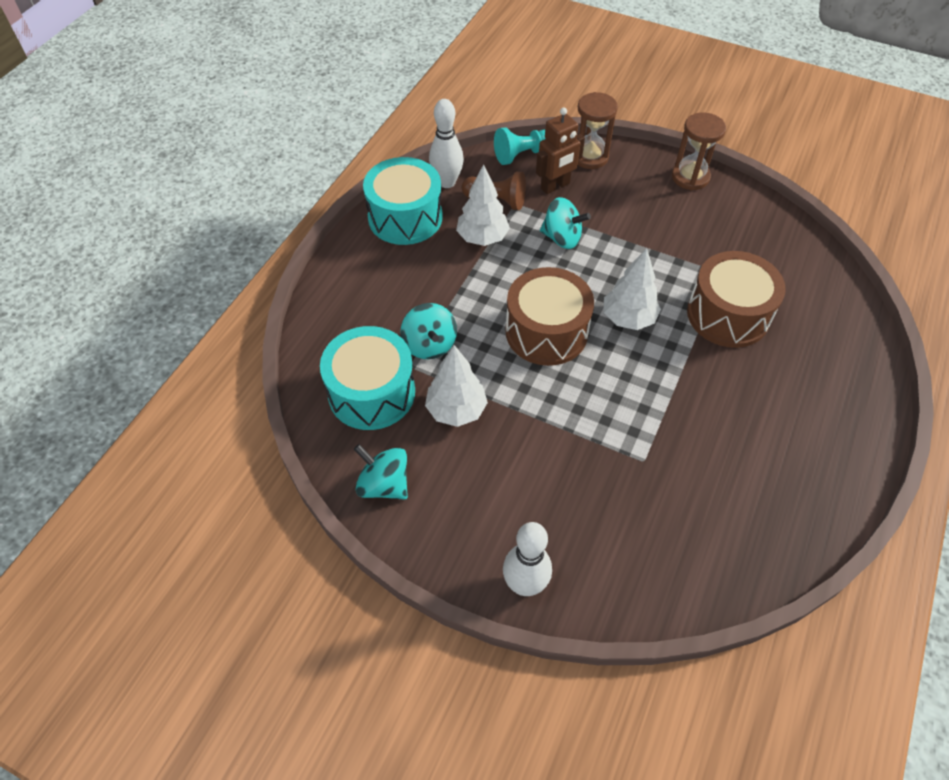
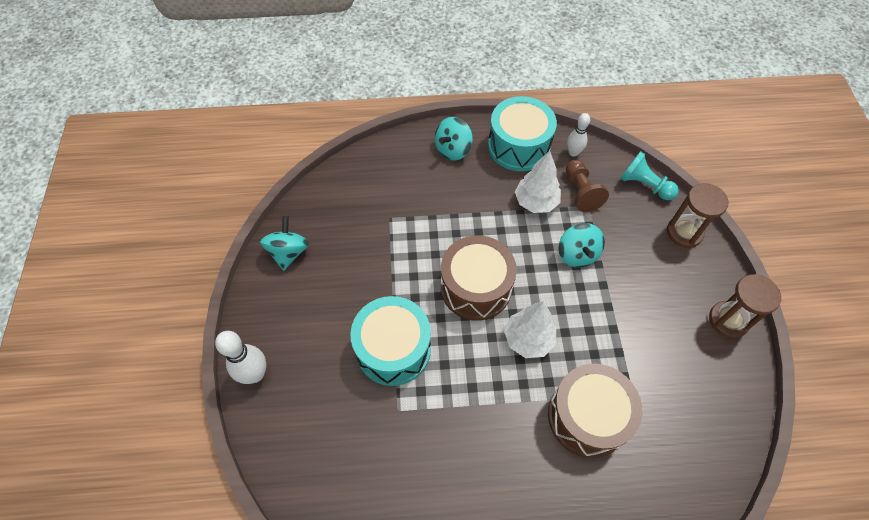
camera: 60 degrees right, 5 degrees up
turquoise drum [320,326,415,430] -> turquoise drum moved to [350,296,431,386]
turquoise spinning top [400,303,457,359] -> turquoise spinning top moved to [435,117,473,160]
white tree [425,345,488,427] -> none
white bowling pin [429,99,464,188] -> white bowling pin [567,113,590,157], size x0.66
brown robot [536,107,585,194] -> none

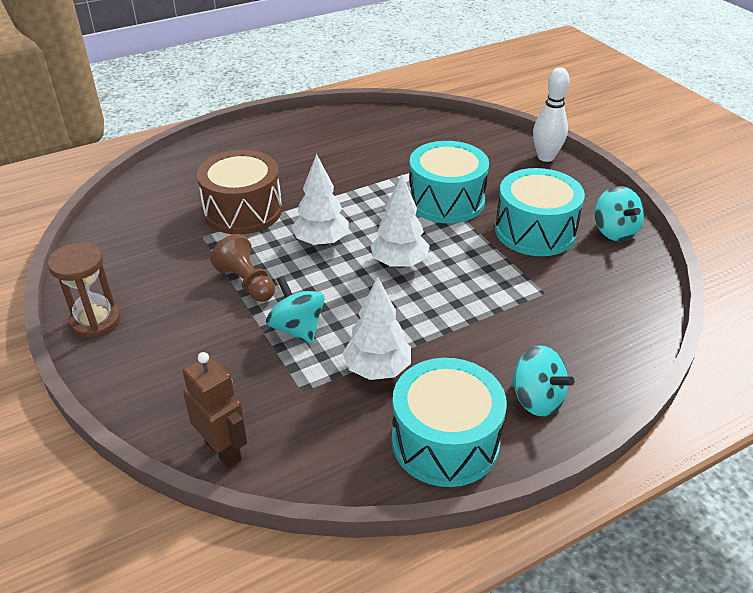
camera: 155 degrees right, 20 degrees down
turquoise spinning top [435,117,473,160] -> turquoise spinning top turned 120 degrees clockwise [512,346,575,416]
brown drum [441,235,517,321] -> white tree [370,175,430,268]
brown pawn [566,160,609,212] -> brown pawn moved to [210,234,275,302]
white bowling pin [567,113,590,157] -> none
turquoise pawn [620,151,679,200] -> brown robot [183,352,247,468]
brown hourglass [667,183,728,248] -> none
none -> turquoise drum [495,168,585,256]

